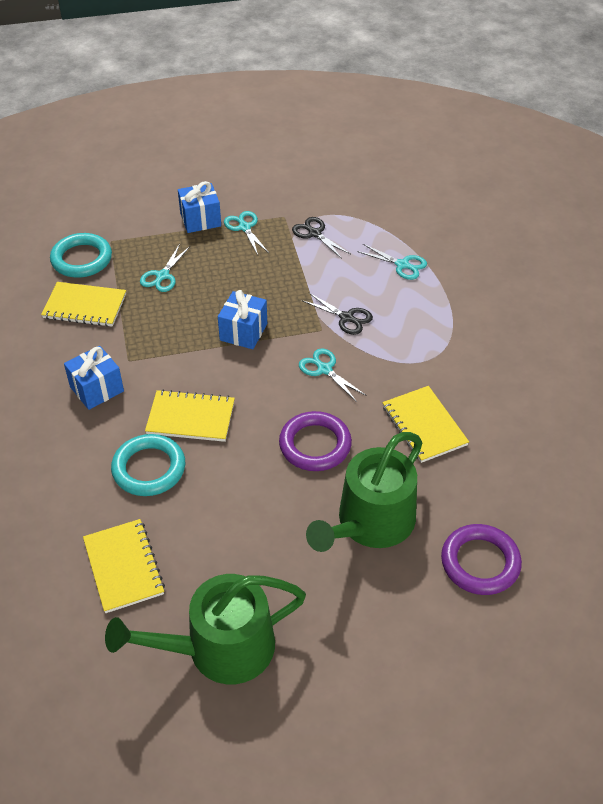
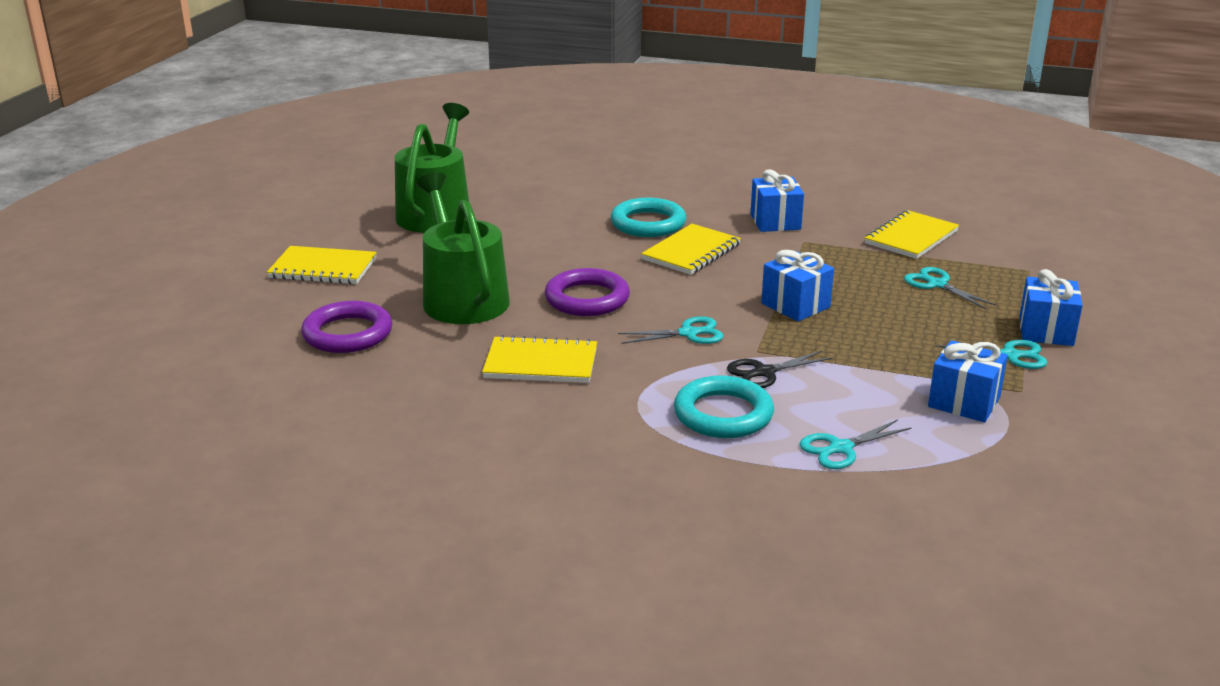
camera: 120 degrees right, 20 degrees down
turquoise ring [50,233,112,278] -> turquoise ring moved to [674,375,774,438]
yellow notebook [83,519,165,613] -> yellow notebook moved to [267,246,377,285]
black scissors [292,217,350,259] -> blue gift [928,340,1008,422]

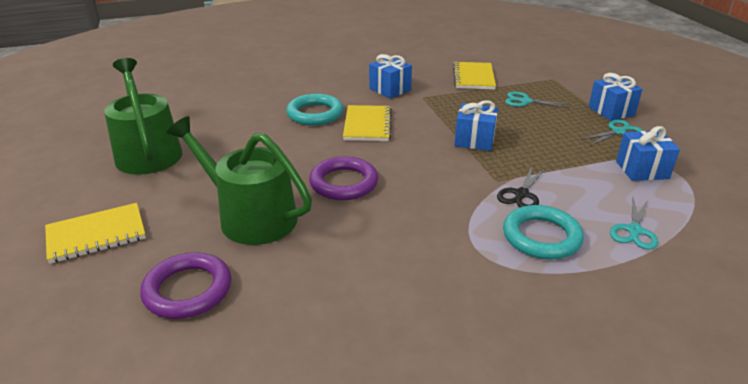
camera: 35 degrees left, 5 degrees up
yellow notebook [482,335,597,383] -> none
turquoise scissors [618,316,724,344] -> none

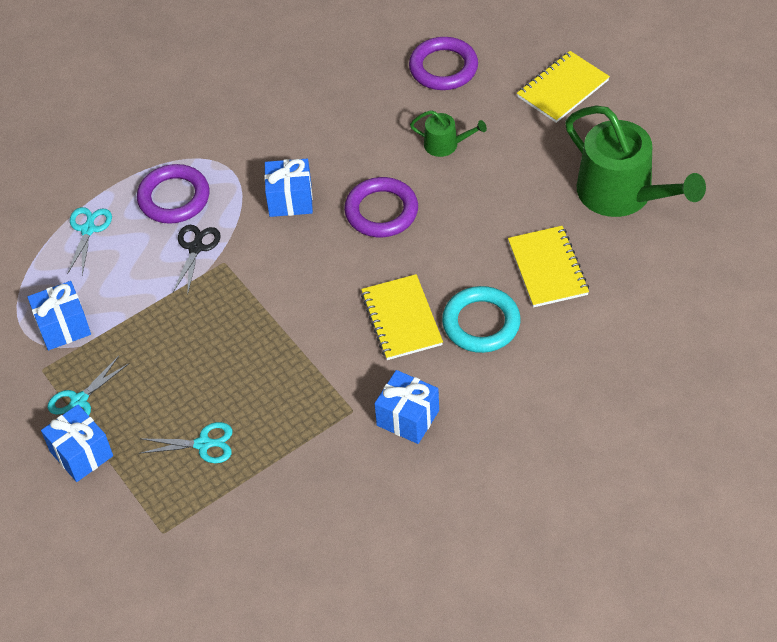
camera: 165 degrees right, 20 degrees up
green watering can [167,116,312,245] -> green watering can [410,110,487,157], size x0.47
yellow notebook [453,62,496,90] -> yellow notebook moved to [508,226,589,307]
blue gift [454,100,498,151] -> blue gift moved to [264,159,313,217]
turquoise ring [503,205,584,260] -> purple ring [137,164,209,224]

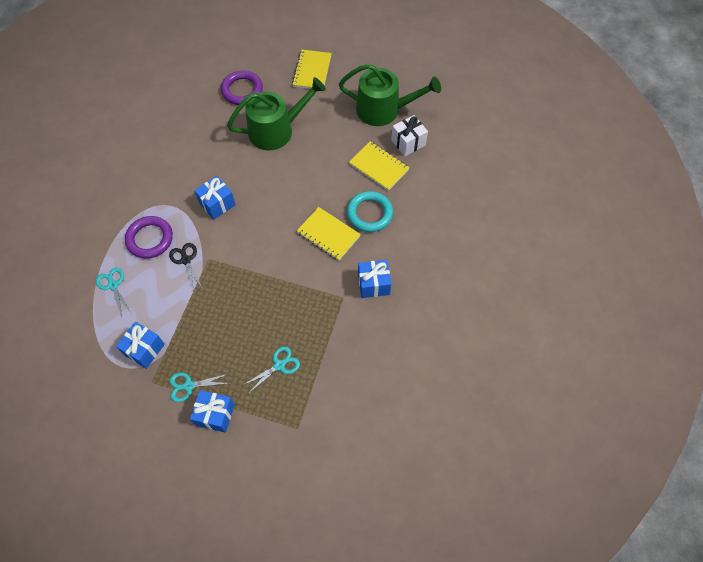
camera: 40 degrees left, 10 degrees up
turquoise scissors [47,356,130,415] -> turquoise scissors turned 75 degrees clockwise [170,373,229,402]
purple ring [344,177,418,237] -> none
green watering can [410,110,487,157] -> green watering can [227,77,326,150], size x2.14
none -> white gift [391,115,428,157]

